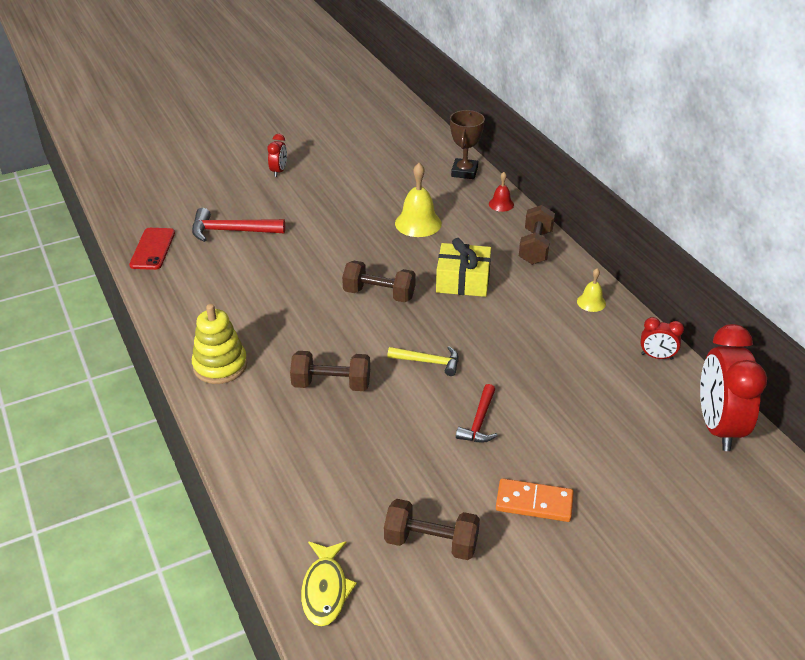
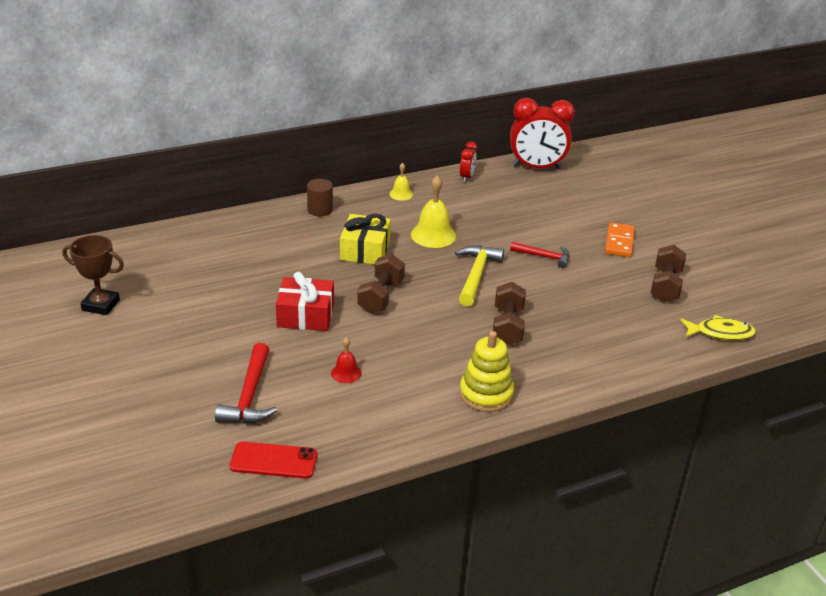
camera: 90 degrees left, 5 degrees down
red clock [267,134,287,177] -> none
yellow hammer [387,346,459,376] -> yellow hammer [455,245,504,306], size x1.53
yellow bell [395,163,442,237] -> yellow bell moved to [411,175,456,248]
brown trophy [450,110,485,179] -> brown trophy moved to [63,235,124,315]
red bell [489,172,514,212] -> red bell moved to [331,337,362,383]
brown dumbbell [519,205,555,265] -> brown cylinder [307,179,333,216]
none -> red gift [276,272,334,331]

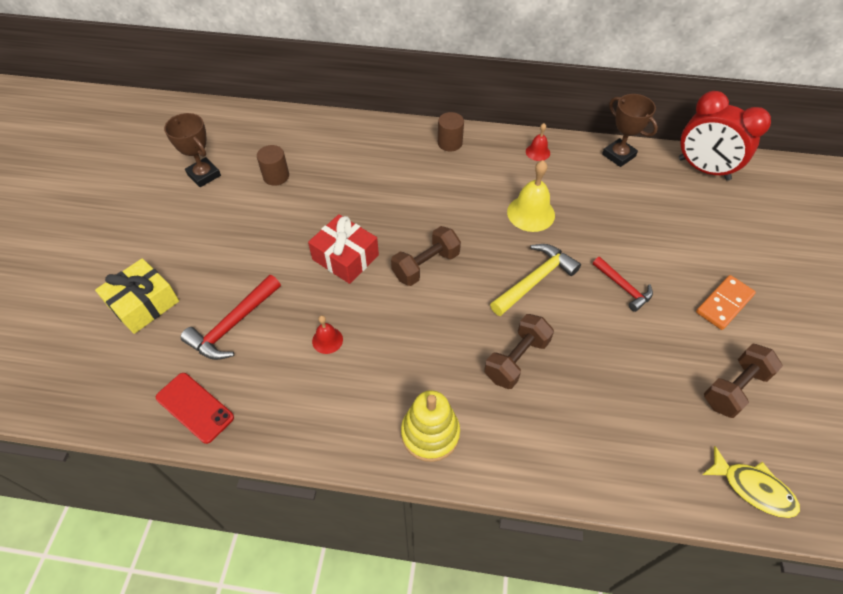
camera: 35 degrees right, 20 degrees up
yellow gift [340,214,391,265] -> yellow gift moved to [95,258,179,334]
yellow bell [389,163,413,201] -> red bell [526,123,550,161]
red clock [460,142,477,182] -> brown trophy [602,94,658,167]
none -> brown cylinder [257,145,289,186]

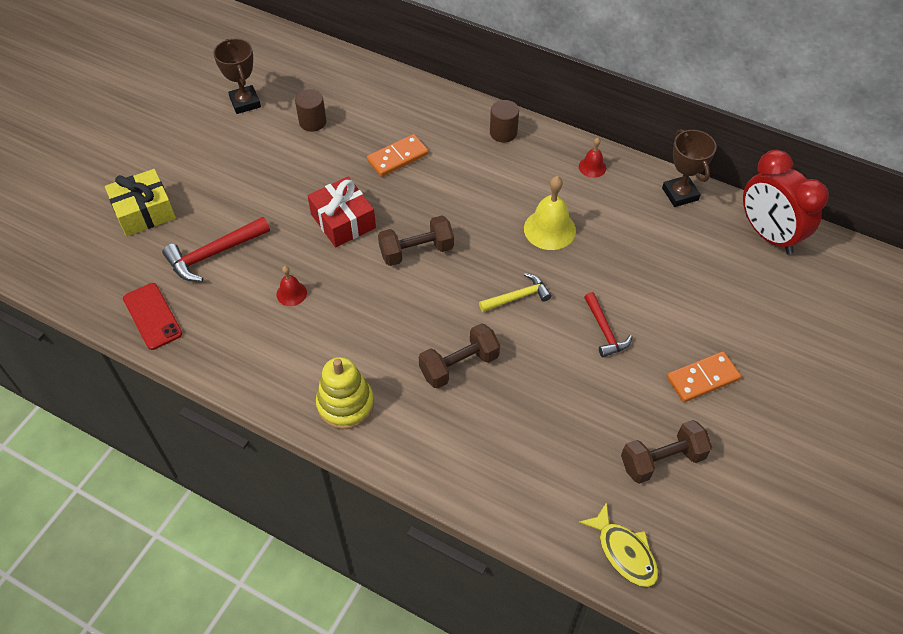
camera: 20 degrees right, 0 degrees up
yellow hammer [490,244,581,316] -> yellow hammer [479,273,551,312], size x0.66
none -> orange domino [367,134,429,177]

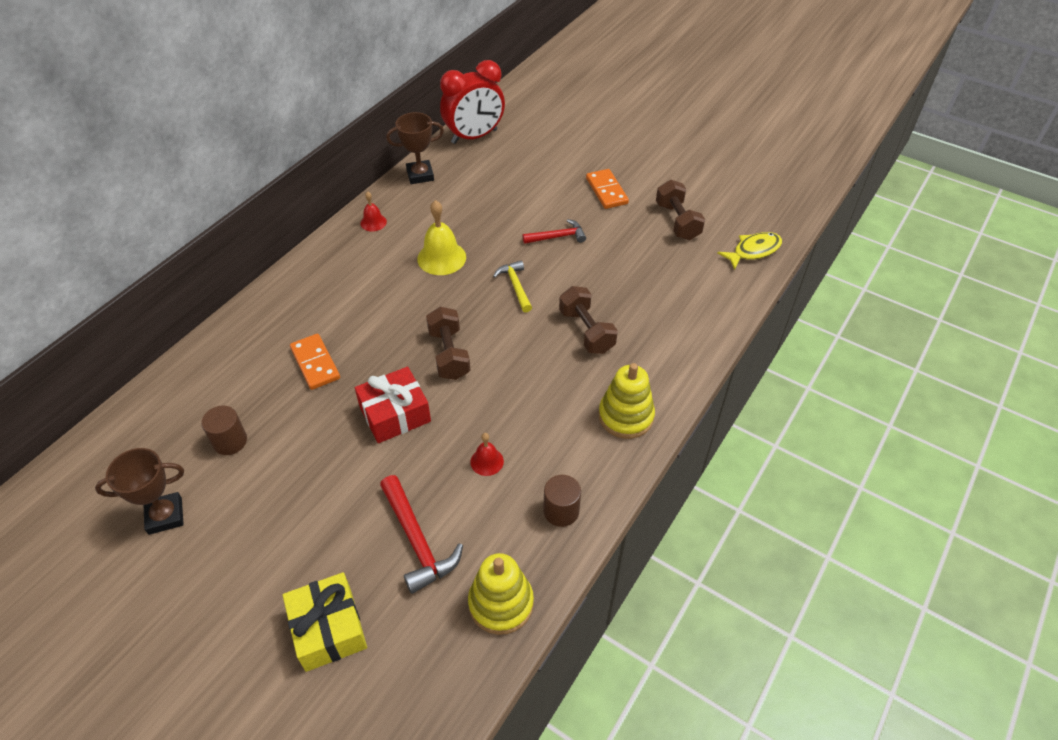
camera: 85 degrees left, 5 degrees down
red phone [123,283,182,350] -> yellow stacking toy [468,553,534,635]
brown cylinder [490,100,519,143] -> brown cylinder moved to [543,475,581,527]

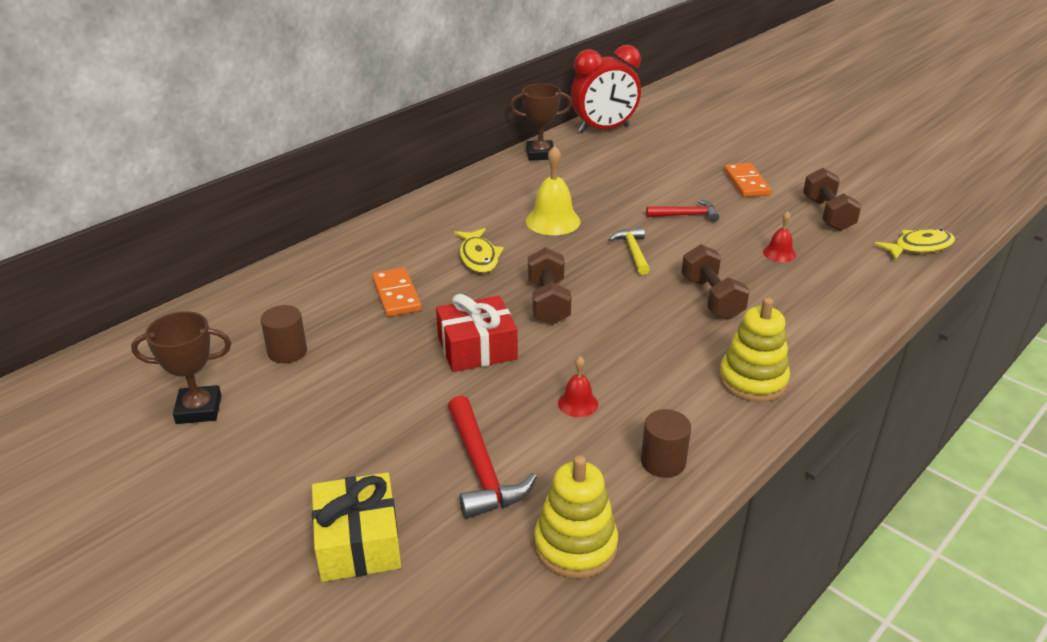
camera: 10 degrees right, 15 degrees down
red bell [360,191,387,231] -> red bell moved to [763,211,796,262]
none -> yellow fish [454,228,504,273]

